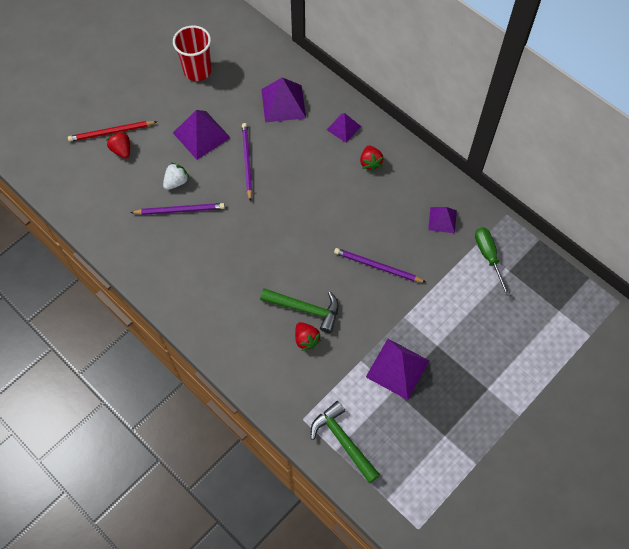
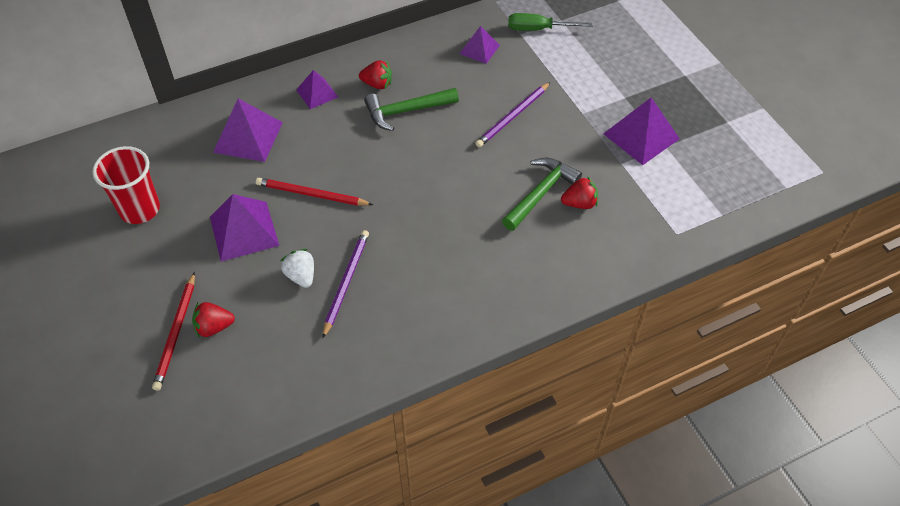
camera: 70 degrees left, 10 degrees down
purple pencil [242,123,252,201] -> red pencil [256,178,373,206]
green hammer [311,401,380,483] -> green hammer moved to [364,88,459,131]

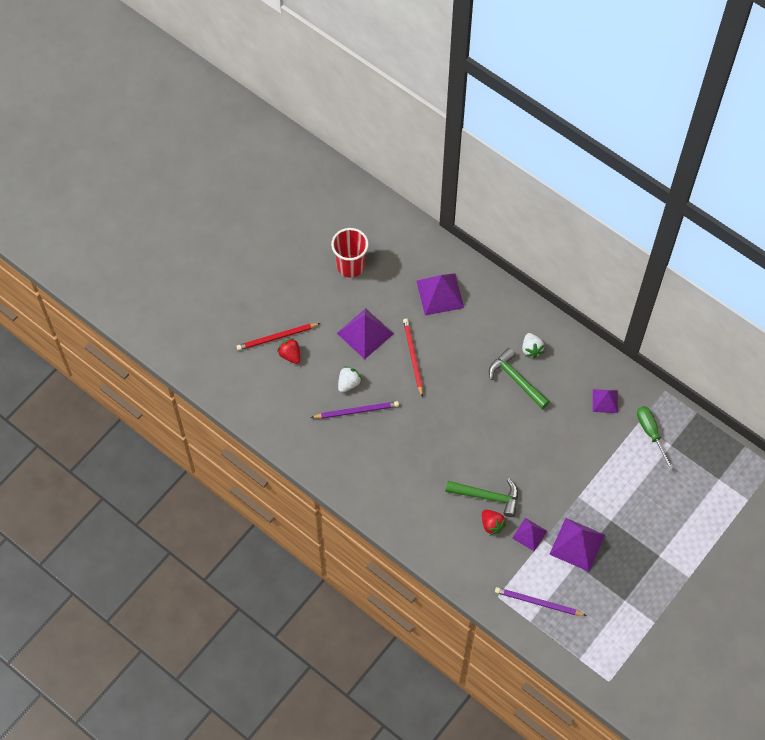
camera: 65 degrees right, 10 degrees up
purple pyramid [296,70,338,109] -> purple pyramid moved to [512,518,547,551]
red strawberry [359,60,392,89] -> white strawberry [522,333,544,358]
purple pencil [475,82,550,147] -> purple pencil moved to [495,587,587,616]

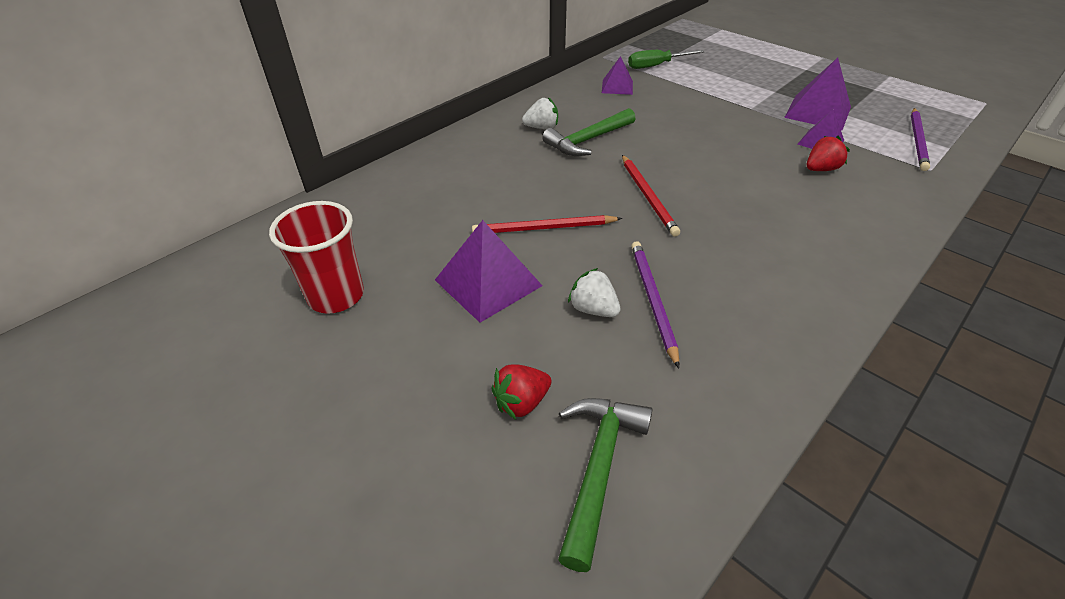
camera: 85 degrees left, 20 degrees down
red pencil [237,323,321,351] -> red pencil moved to [622,155,680,237]
purple pyramid [417,274,464,315] -> none
green hammer [445,479,518,517] -> green hammer moved to [558,398,652,572]

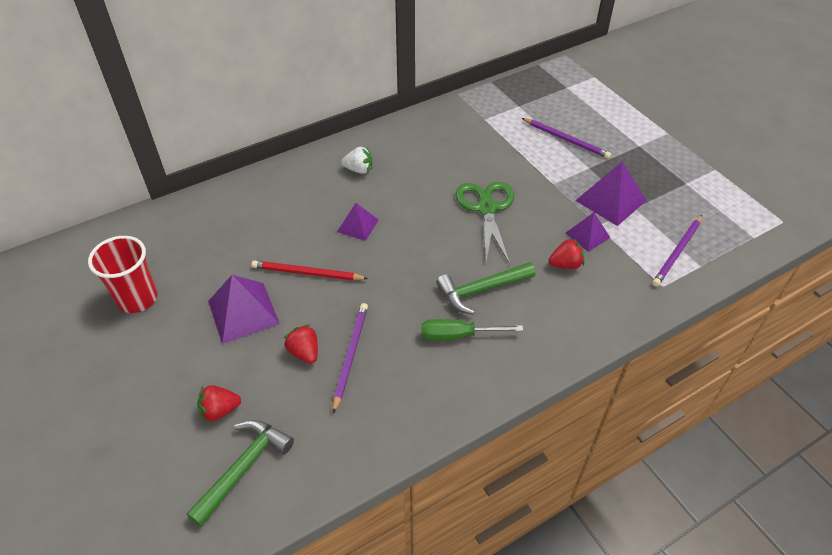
camera: 15 degrees right, 5 degrees up
green hammer [542,108,635,156] -> green hammer moved to [436,262,536,315]
white strawberry [568,268,621,317] -> red strawberry [284,325,318,364]
purple pyramid [602,56,633,95] -> purple pyramid moved to [337,203,379,241]
red pencil [622,155,680,237] -> none
green screwdriver [628,50,705,69] -> green screwdriver moved to [421,319,523,341]
none -> green scissors [456,182,514,264]
none -> purple pencil [522,118,611,159]

